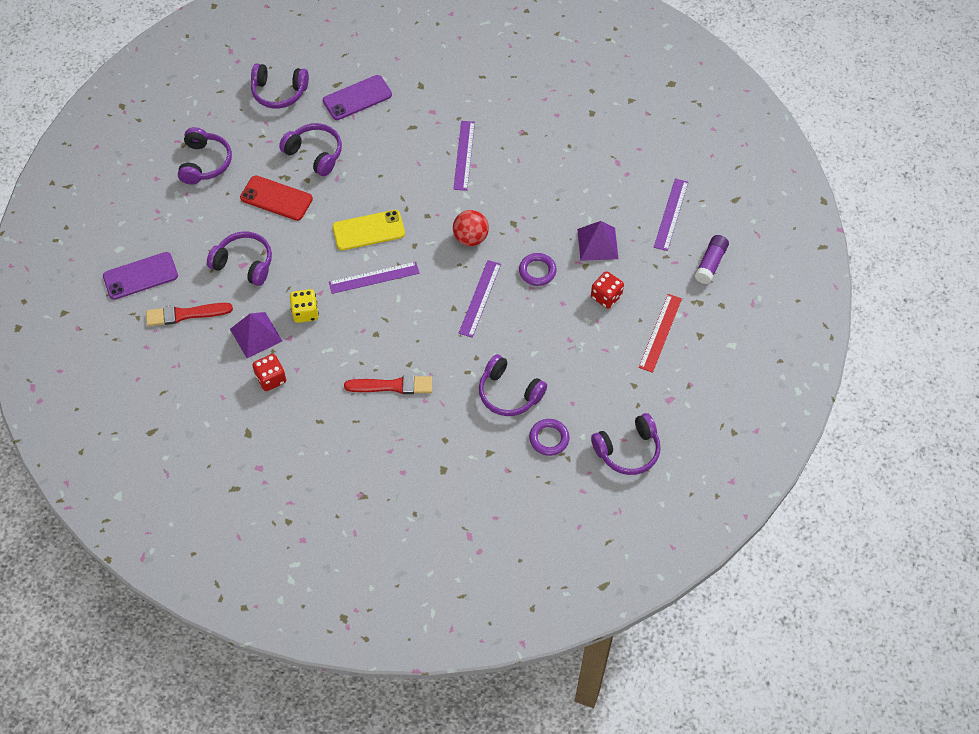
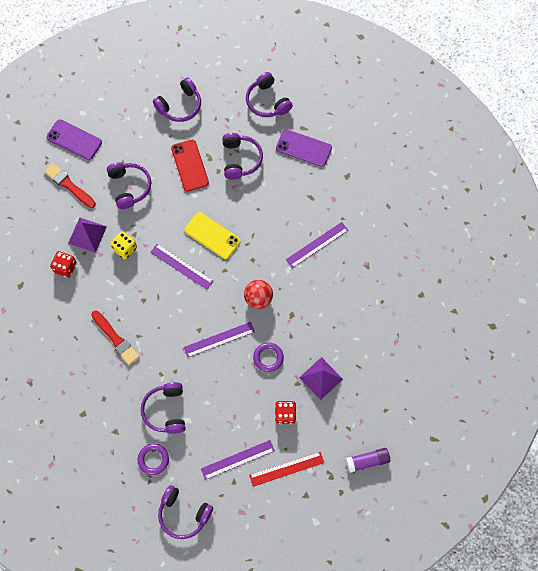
camera: 50 degrees right, 10 degrees up
purple ruler [654,178,688,251] -> purple ruler moved to [201,440,275,480]

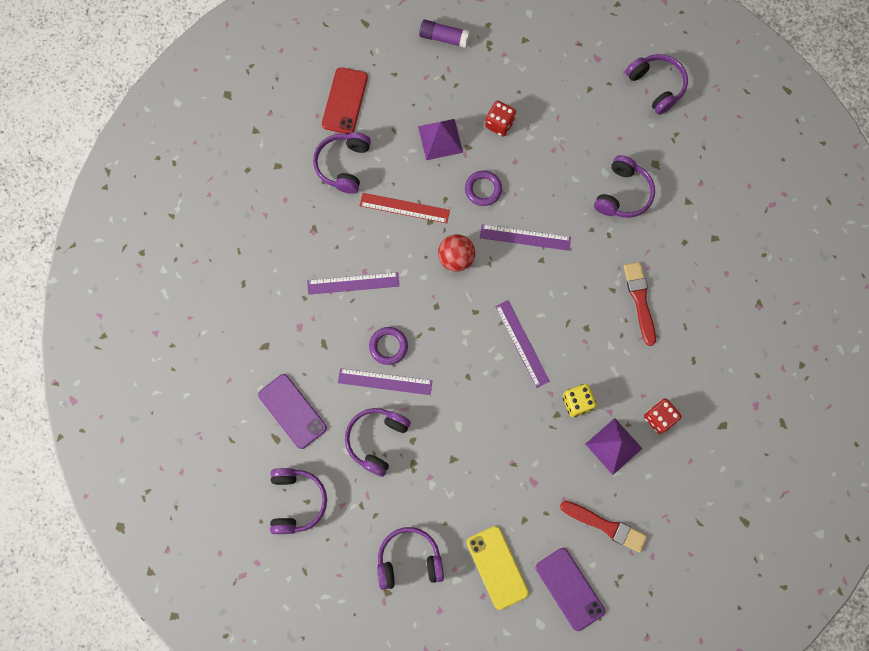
camera: 150 degrees left, 5 degrees up
red brush [44,163,96,208] -> red brush turned 45 degrees counterclockwise [560,501,647,553]
purple headphones [107,162,151,209] -> purple headphones moved to [313,132,371,194]
purple ring [137,444,169,475] -> purple ring moved to [369,327,408,365]
red phone [171,139,209,192] -> red phone moved to [322,67,368,134]
yellow phone [185,212,241,259] -> yellow phone moved to [467,526,529,610]
purple ruler [201,440,275,480] -> purple ruler moved to [338,368,432,395]
red ruler [249,452,324,487] -> red ruler moved to [360,193,450,223]

